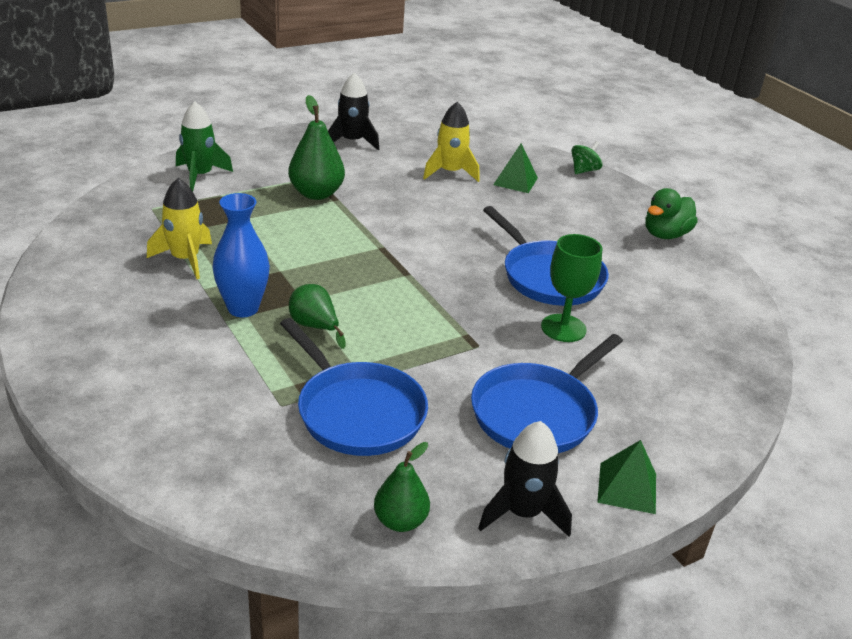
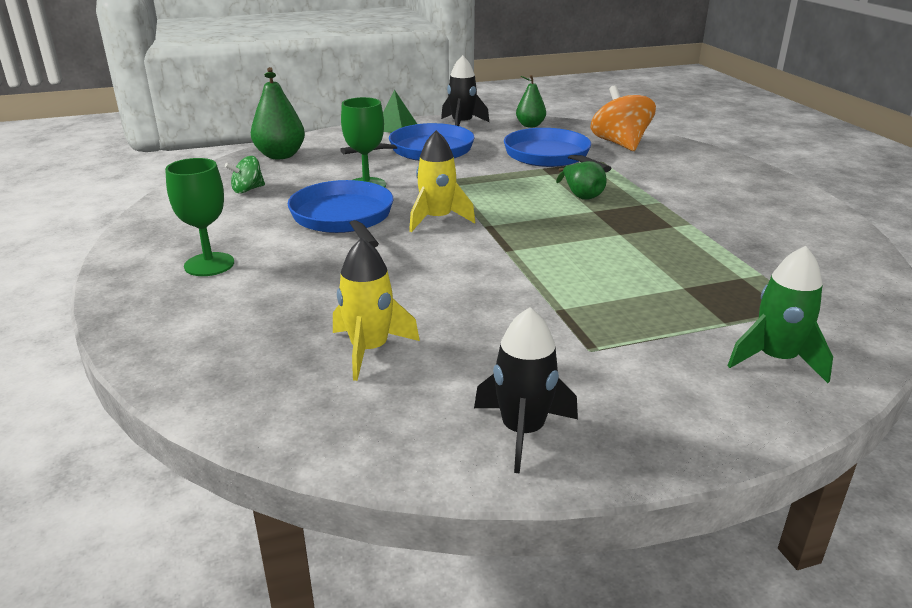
camera: 165 degrees left, 5 degrees down
yellow rocket [147,178,212,279] -> yellow rocket moved to [409,130,475,232]
blue vase [212,193,270,317] -> none
green pear [288,95,345,200] -> green pear moved to [251,67,305,159]
green pyramid [493,143,538,193] -> none
green spinning top [571,141,602,174] -> green spinning top moved to [225,156,265,193]
green duck [646,188,698,239] -> none
none -> green goblet [165,158,234,276]
none -> orange spinning top [591,85,656,151]

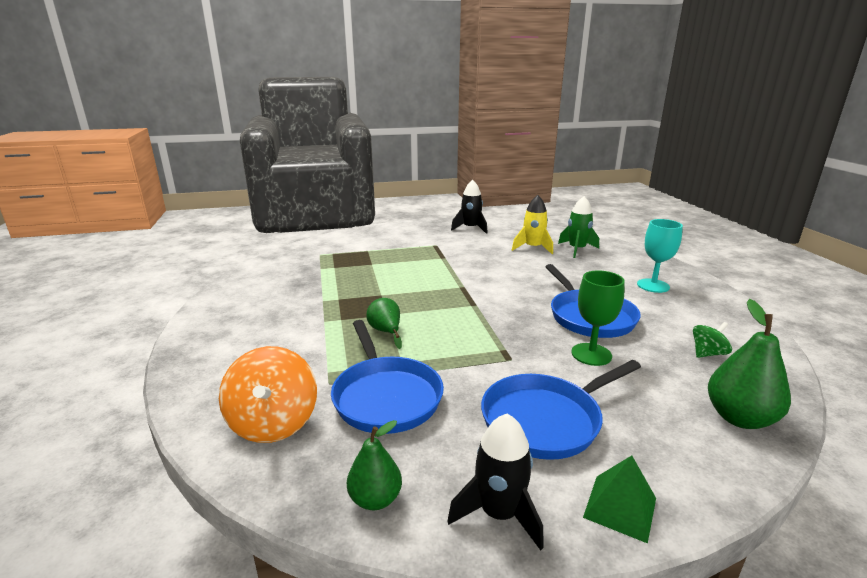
camera: 175 degrees left, 5 degrees down
green goblet [165,158,234,276] -> turquoise goblet [637,219,683,293]
yellow rocket [409,130,475,232] -> none
green rocket [727,246,833,383] -> green rocket moved to [558,196,599,258]

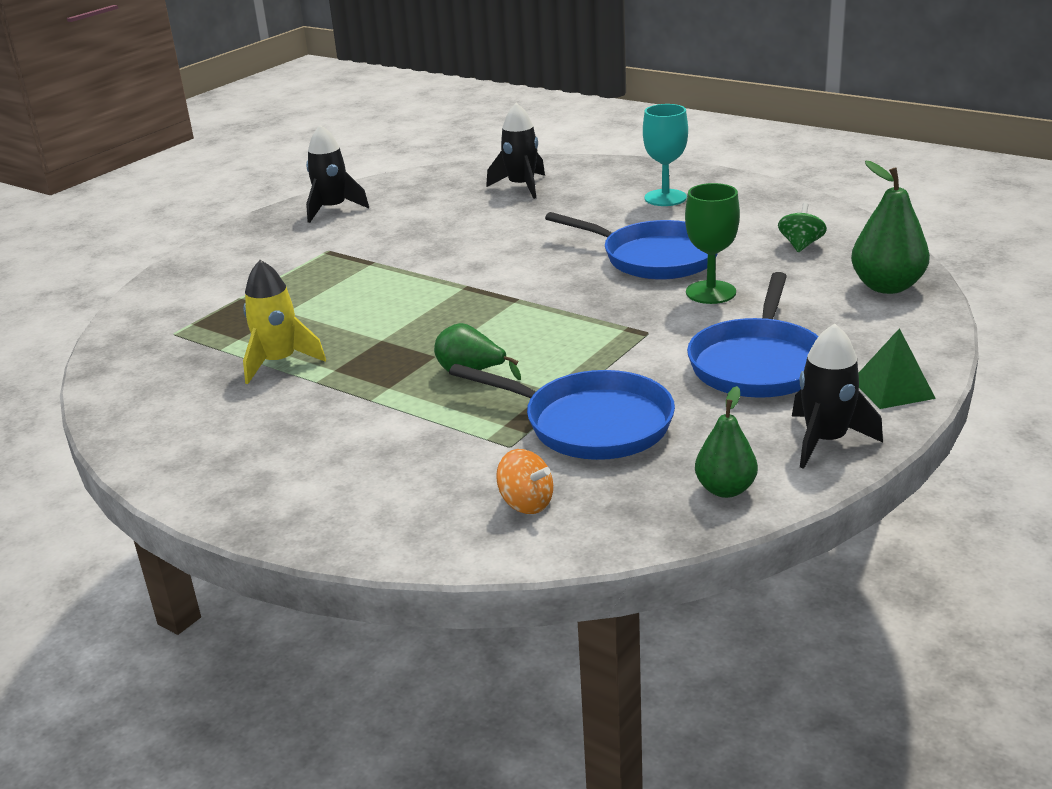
camera: 40 degrees left, 5 degrees up
orange spinning top [219,346,317,443] -> orange spinning top [496,449,553,514], size x0.54
yellow rocket [512,195,553,254] -> yellow rocket moved to [243,260,326,384]
green rocket [558,196,599,258] -> black rocket [486,103,545,199]

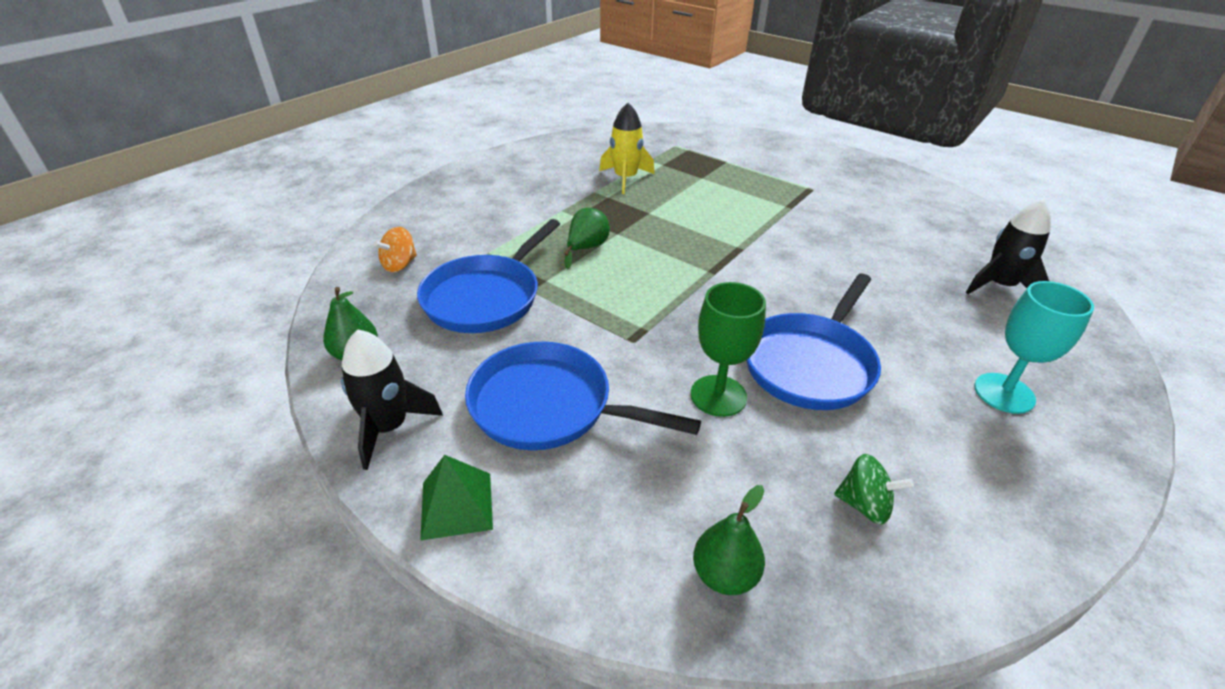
camera: 90 degrees right, 10 degrees up
black rocket [306,125,369,223] -> none
green pear [851,161,930,294] -> green pear [693,485,765,595], size x0.64

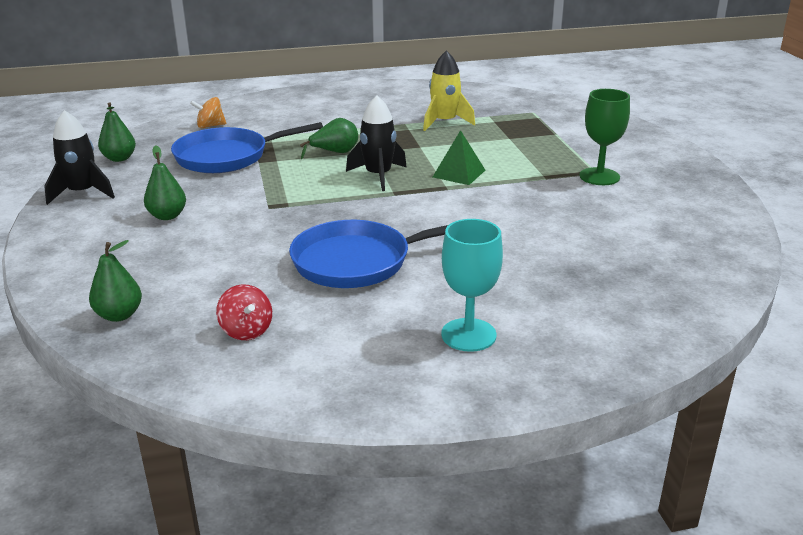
camera: 40 degrees right, 10 degrees down
green pyramid [420,455,493,541] -> green pyramid moved to [433,130,485,185]
blue pan [465,342,701,450] -> green pear [144,145,186,220]
green goblet [691,282,766,417] -> green goblet moved to [579,89,630,185]
green spinning top [834,454,914,525] -> red spinning top [216,284,272,340]
black rocket [966,199,1051,294] -> black rocket moved to [346,95,407,191]

